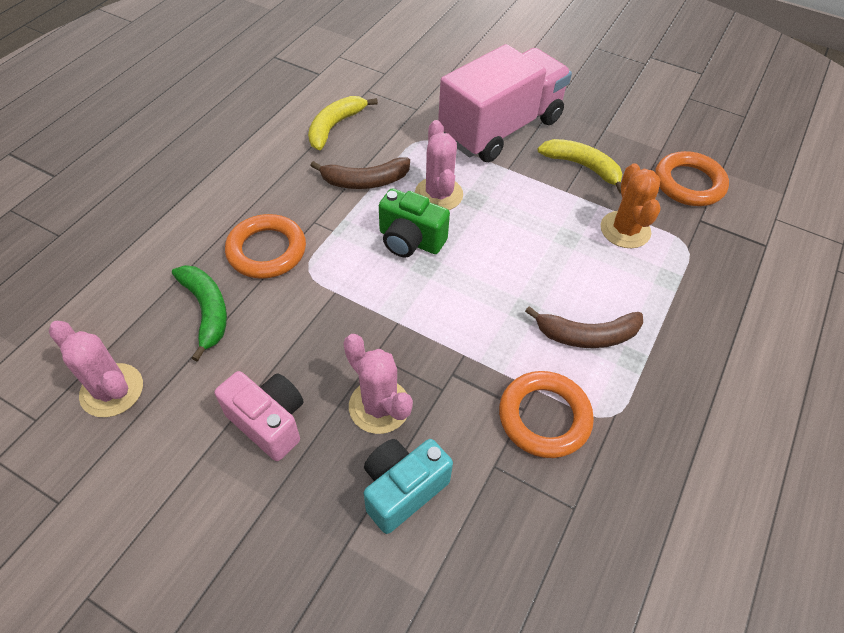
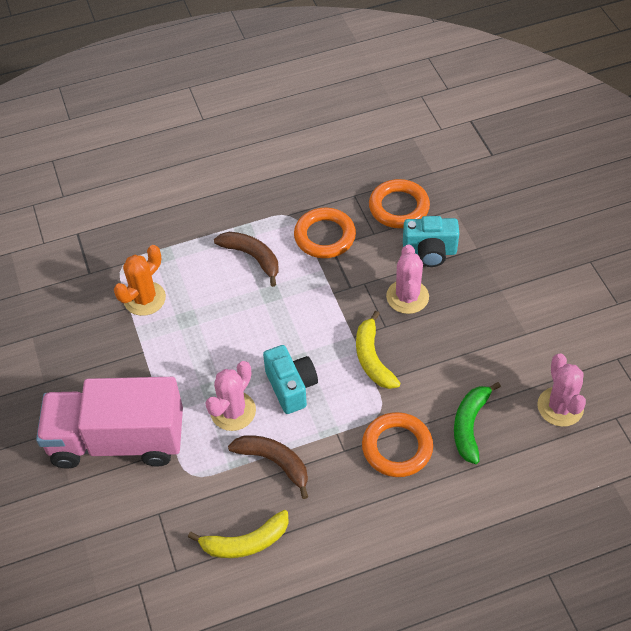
camera: 135 degrees left, 0 degrees up
pink camera [215,371,304,461] -> none
green camera [379,188,450,258] -> turquoise camera [263,345,318,414]
yellow banana [537,139,622,194] -> yellow banana moved to [356,311,400,389]
orange ring [655,151,729,206] -> orange ring moved to [369,179,430,228]

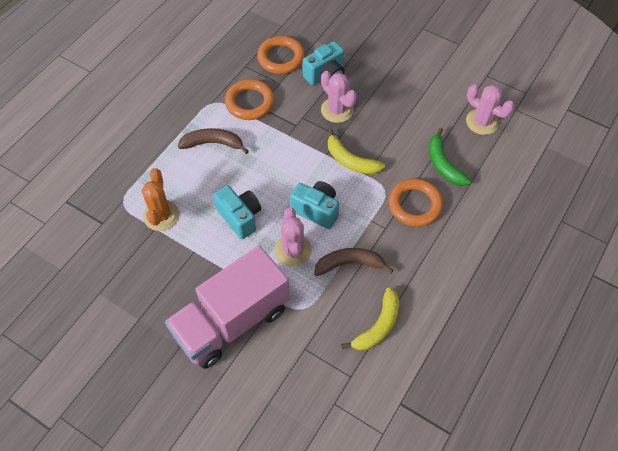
camera: 40 degrees left, 5 degrees up
none -> turquoise camera [213,185,261,239]

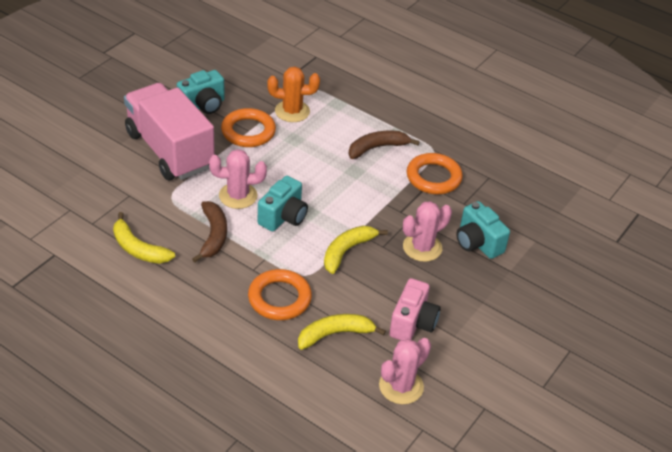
camera: 90 degrees right, 15 degrees down
brown banana [178,128,249,154] -> brown banana turned 120 degrees counterclockwise [348,131,420,159]
turquoise camera [213,185,261,239] -> turquoise camera moved to [177,70,225,114]
orange ring [257,36,305,74] -> orange ring moved to [221,108,276,147]
green banana [429,128,471,186] -> yellow banana [298,314,386,350]
none -> pink camera [389,278,441,340]

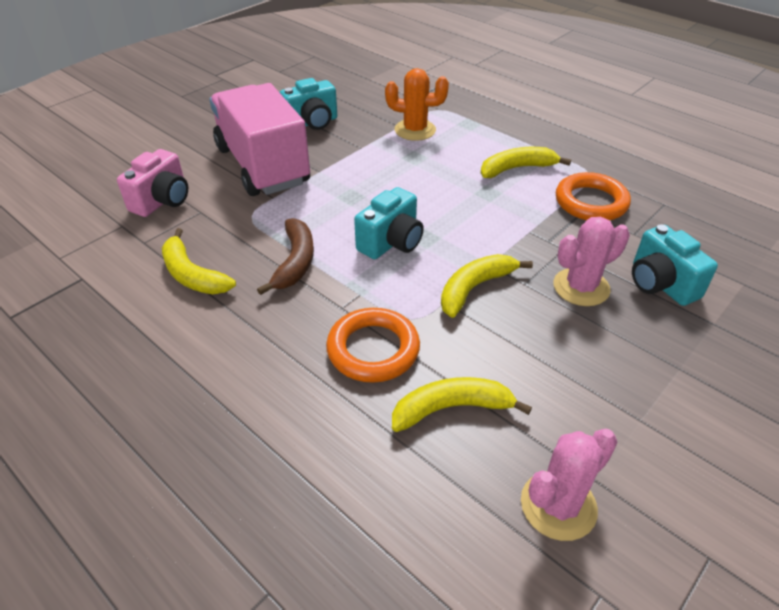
camera: 10 degrees right, 0 degrees up
pink cactus [209,149,267,209] -> none
orange ring [221,108,276,147] -> none
brown banana [348,131,420,159] -> yellow banana [481,147,571,178]
pink camera [389,278,441,340] -> pink camera moved to [117,149,188,217]

